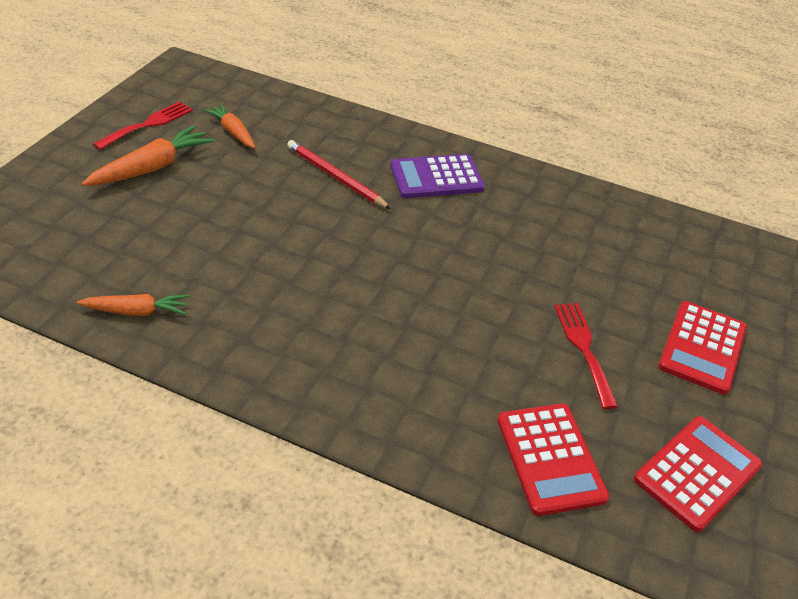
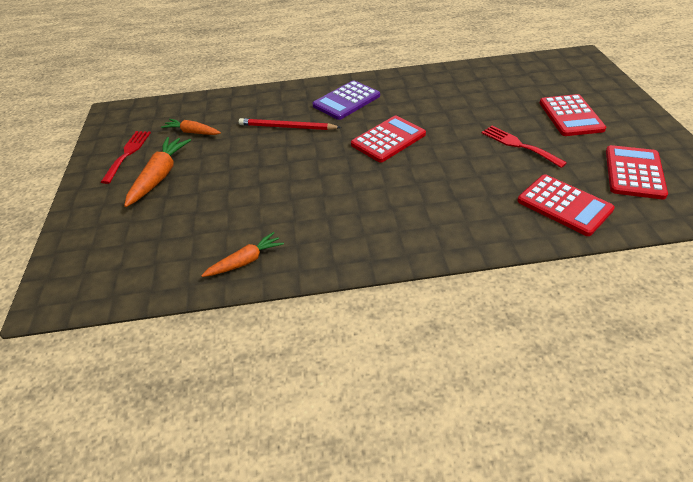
camera: 25 degrees left, 0 degrees up
none -> red calculator [351,115,426,162]

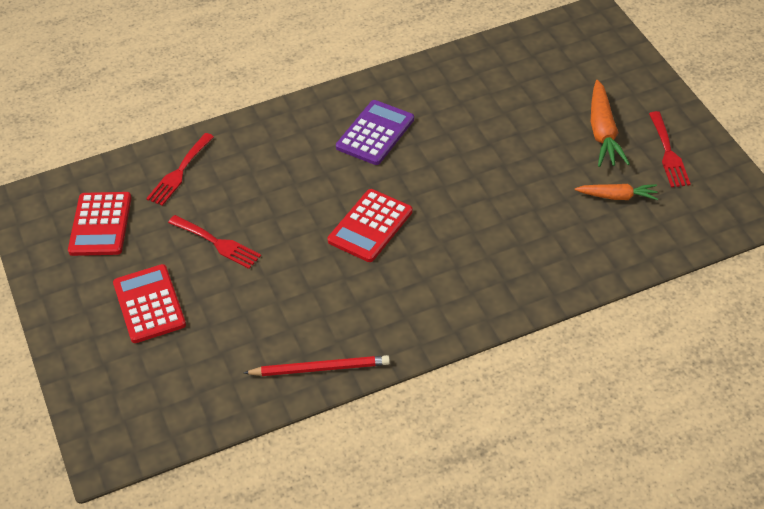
camera: 165 degrees right, 5 degrees up
orange carrot [201,232,284,277] -> none
red pencil [239,118,341,130] -> red pencil moved to [244,355,390,376]
purple calculator [313,80,380,120] -> purple calculator moved to [336,100,414,165]
red calculator [517,174,615,236] -> red fork [146,133,214,206]

